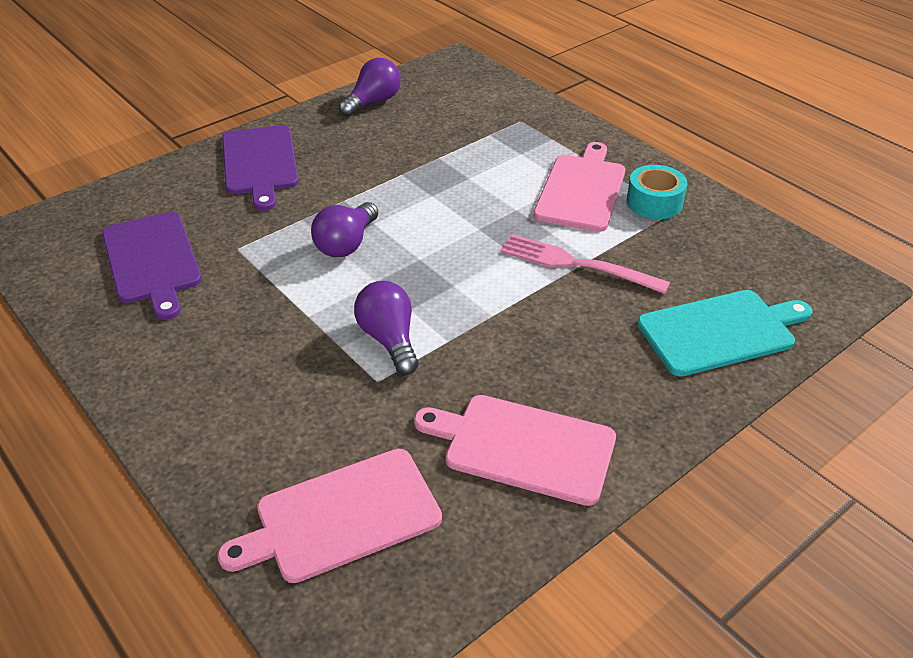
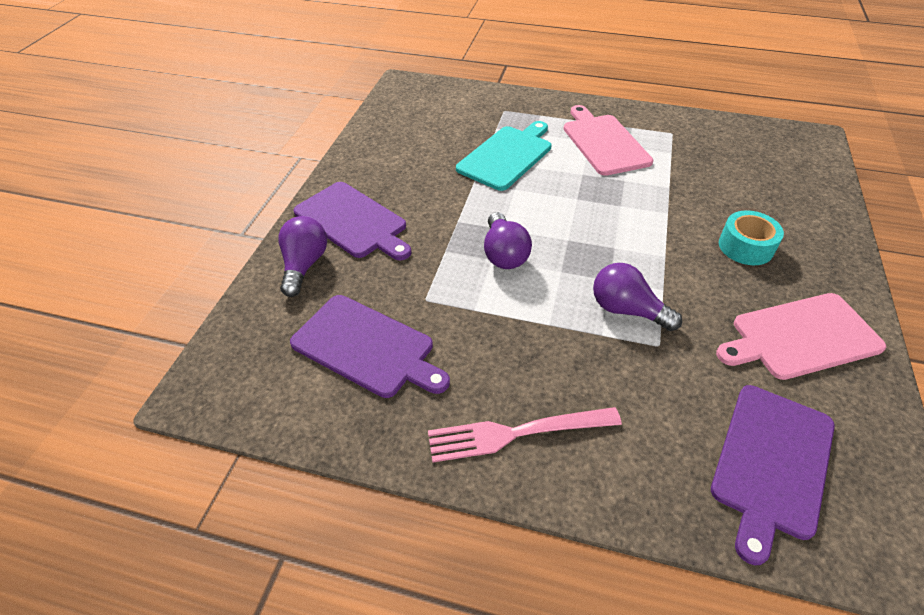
camera: 35 degrees left, 5 degrees up
pink cutting board [217,449,442,583] -> purple cutting board [711,385,835,565]
purple light bulb [339,58,401,117] -> purple light bulb moved to [279,216,327,297]
pink fork [500,234,670,294] -> pink fork moved to [428,407,622,462]
turquoise tape [627,165,687,219] -> turquoise tape moved to [719,210,784,265]
turquoise cutting board [637,290,812,377] -> turquoise cutting board moved to [456,121,552,191]

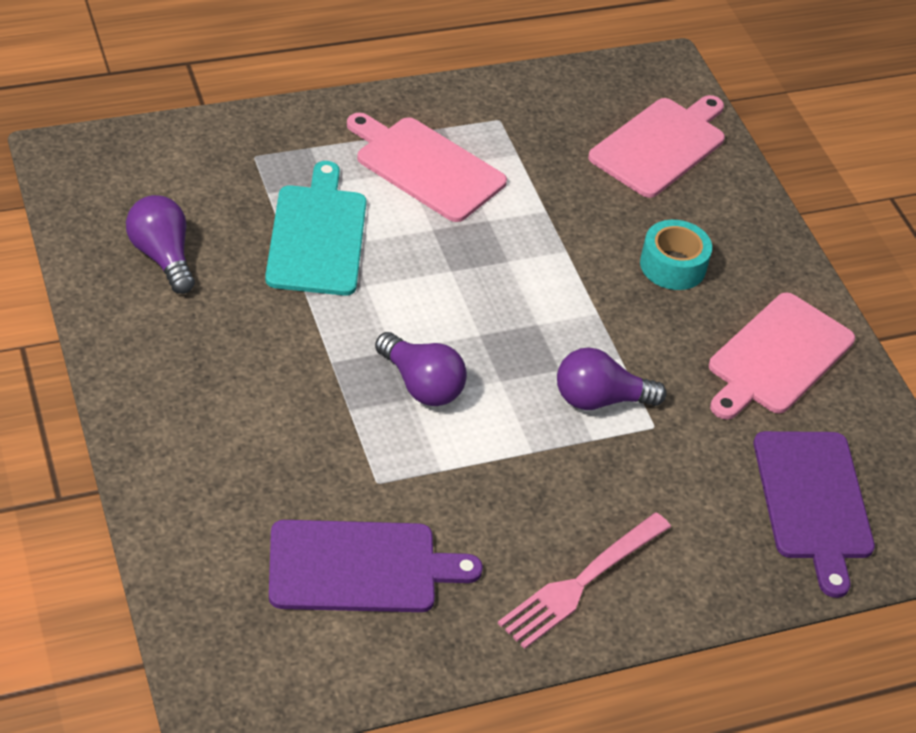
camera: 40 degrees left, 0 degrees up
purple light bulb [279,216,327,297] -> purple light bulb moved to [126,195,195,294]
purple cutting board [293,182,412,261] -> none
none -> pink cutting board [588,95,725,198]

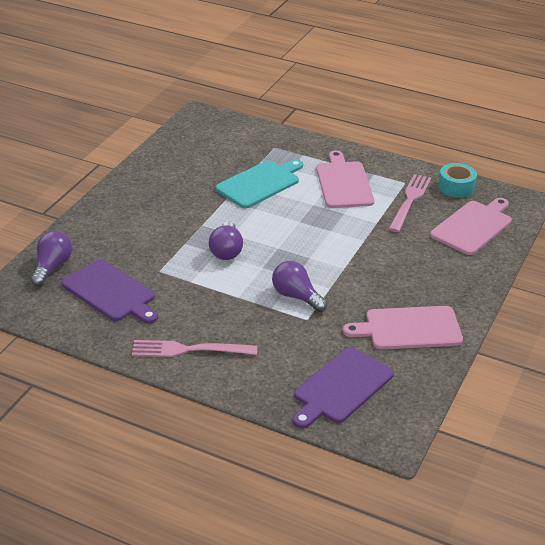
camera: 50 degrees right, 10 degrees down
purple light bulb [126,195,195,294] -> purple light bulb moved to [31,231,72,286]
pink cutting board [588,95,725,198] -> pink cutting board turned 45 degrees counterclockwise [430,198,512,255]
turquoise tape [640,220,712,290] -> turquoise tape moved to [438,163,477,198]
none -> pink fork [389,174,431,232]

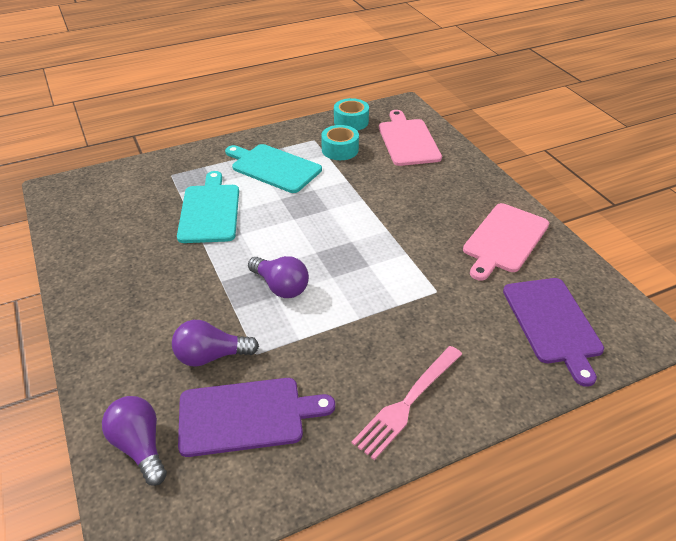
camera: 50 degrees left, 5 degrees up
purple light bulb [272,261,327,312] -> purple light bulb moved to [172,320,259,367]
pink cutting board [316,150,374,208] -> turquoise cutting board [225,144,322,193]
pink fork [389,174,431,232] -> turquoise tape [321,125,359,160]

